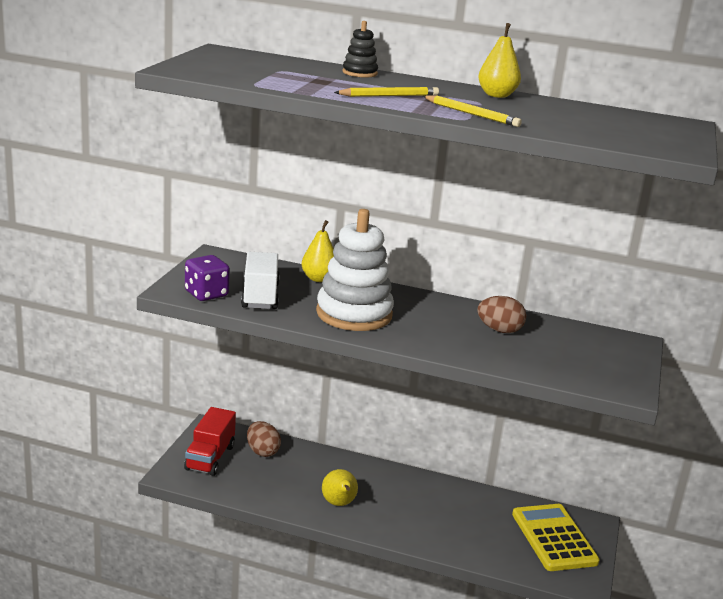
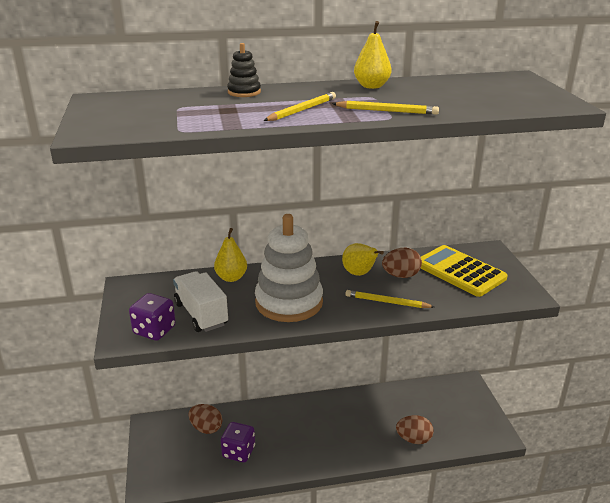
camera: 25 degrees left, 5 degrees up
red truck [184,407,236,476] -> none
yellow pear [322,469,358,506] -> yellow pear moved to [342,243,384,276]
yellow calculator [512,504,600,571] -> yellow calculator moved to [421,245,508,297]
none -> purple dice [221,422,255,462]
none -> yellow pencil [346,290,435,308]
none -> brown egg [396,415,434,444]

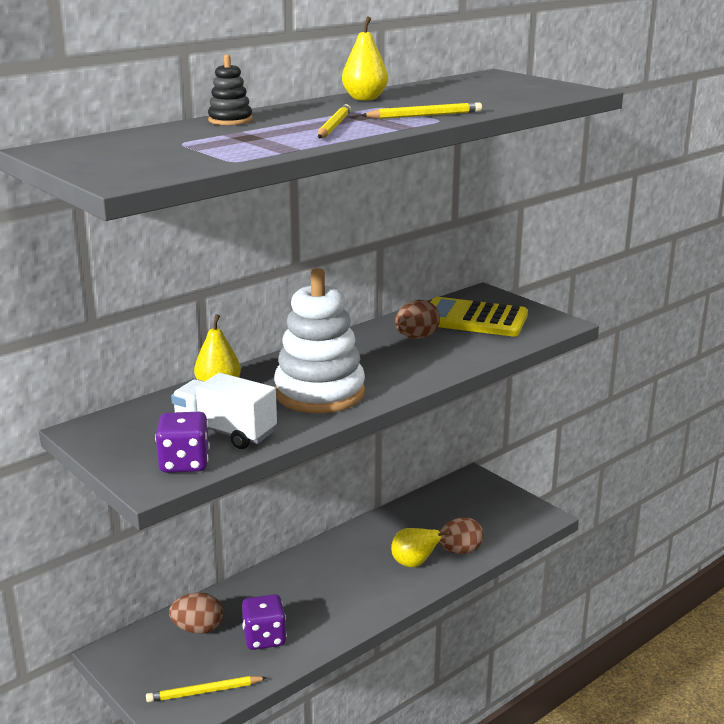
camera: 30 degrees left, 5 degrees down
yellow pear [342,243,384,276] -> yellow pear moved to [391,528,451,567]
yellow pencil [346,290,435,308] -> yellow pencil moved to [146,676,267,702]

